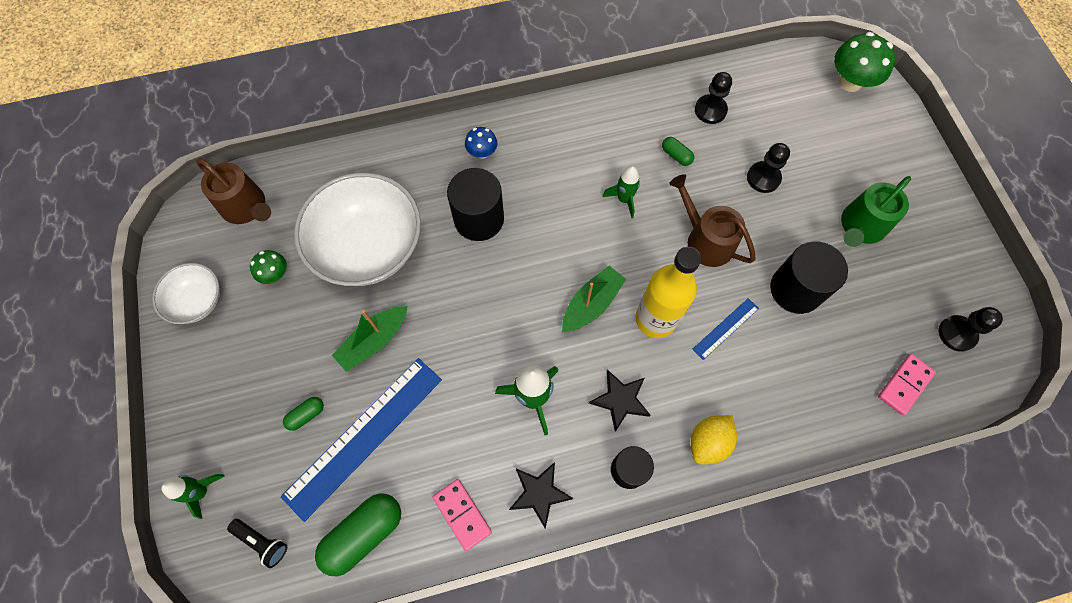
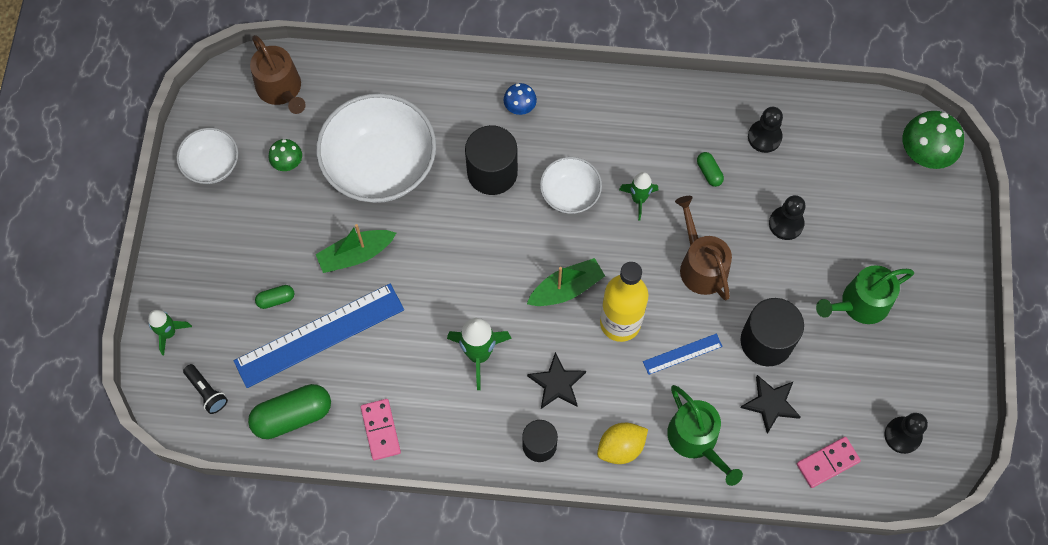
camera: 20 degrees right, 0 degrees up
black star [509,462,574,529] -> black star moved to [741,375,801,433]
none -> white bowl [540,157,602,214]
none -> green watering can [667,385,743,486]

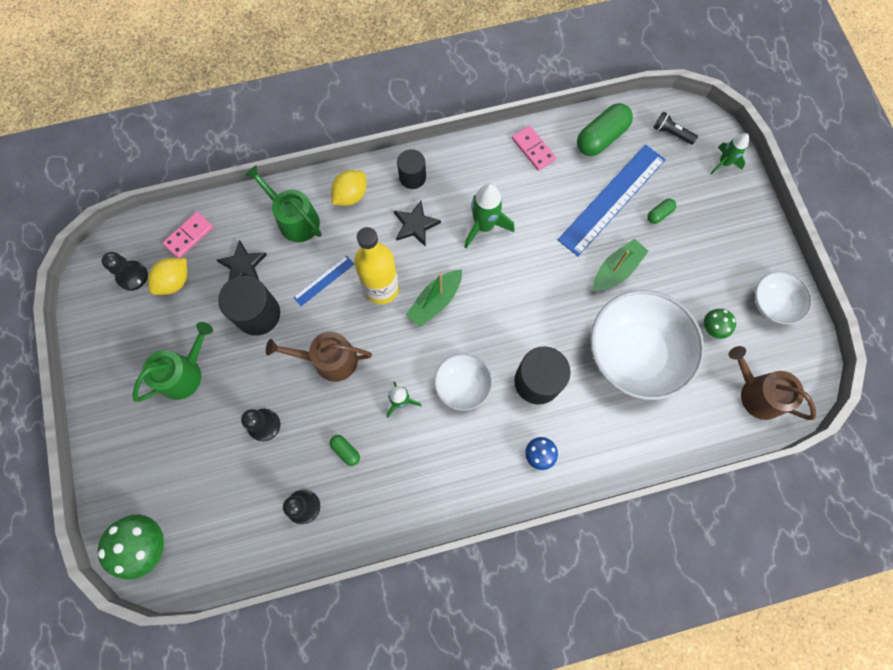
camera: 160 degrees right, 5 degrees up
brown watering can [675,196,732,300] -> brown watering can turned 135 degrees clockwise [266,332,372,382]
none -> yellow lemon [148,258,188,295]

